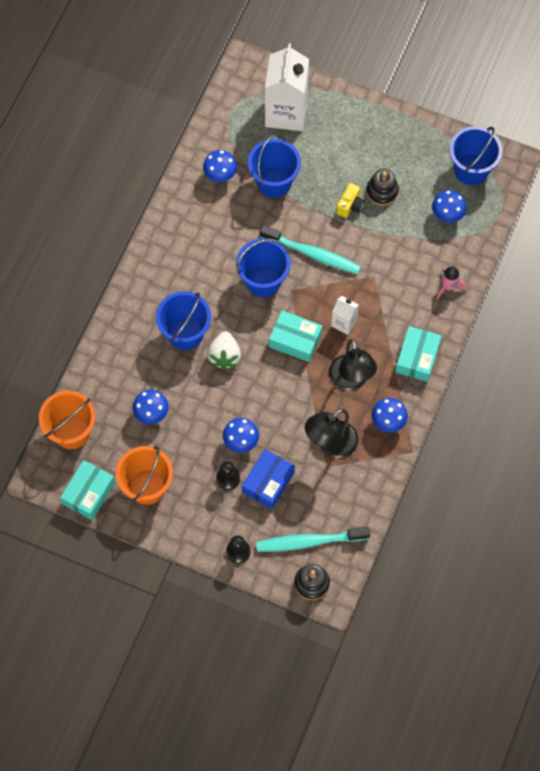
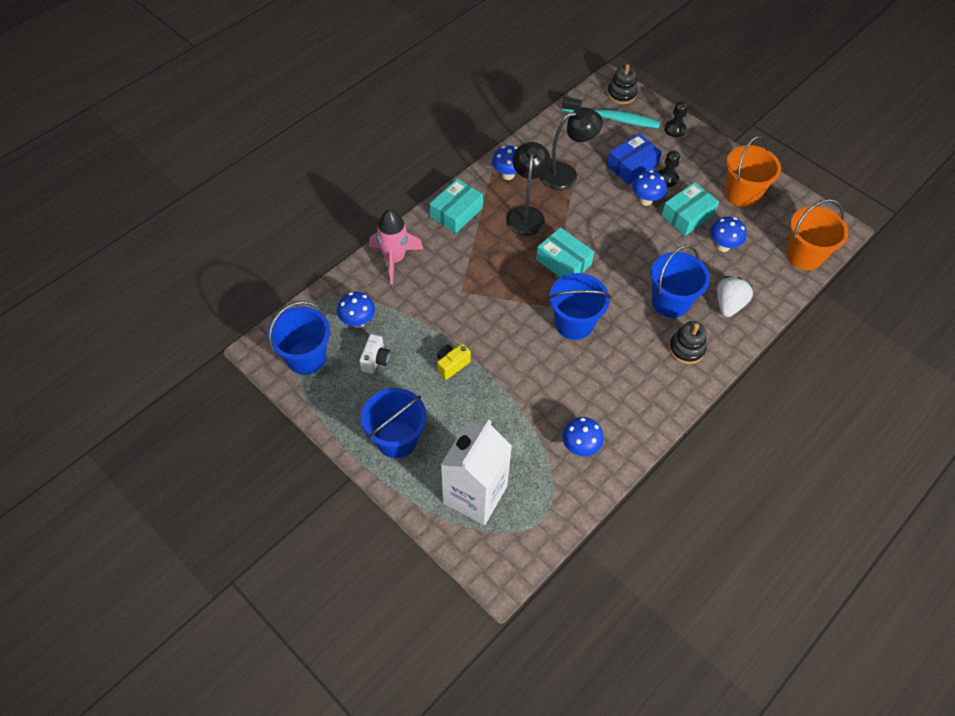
camera: 160 degrees left, 10 degrees down
turquoise box [60,460,115,520] -> turquoise box moved to [661,182,719,236]
white strawberry [207,331,241,370] -> white strawberry moved to [717,276,754,317]
blue bucket [248,134,301,198] -> blue bucket moved to [361,388,426,458]
turquoise toothbrush [260,225,361,274] -> none
white carton [331,296,359,335] -> none
black stacking toy [366,168,399,206] -> black stacking toy moved to [669,321,706,364]
pink rocket [437,266,467,300] -> pink rocket [369,210,423,284], size x1.64
none -> white camera [359,334,391,374]

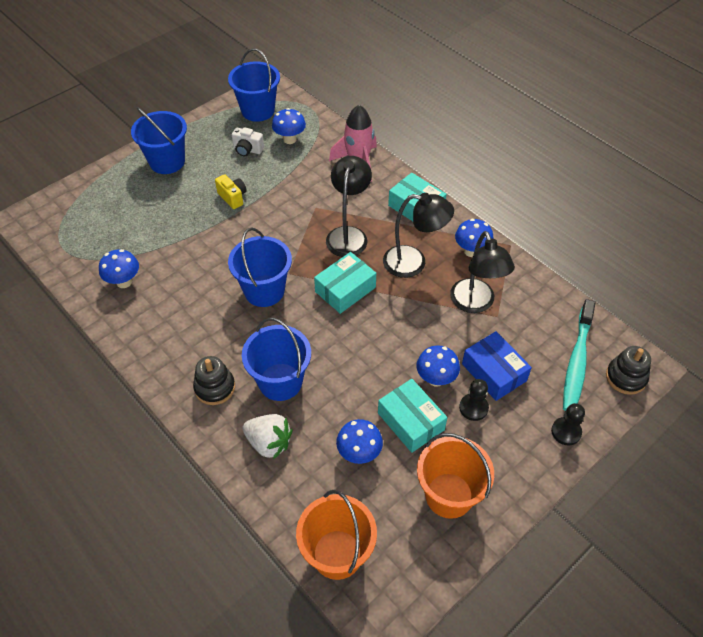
camera: 95 degrees right, 5 degrees down
white carton [441,420,512,525] -> none
none -> black lamp [326,156,372,257]

